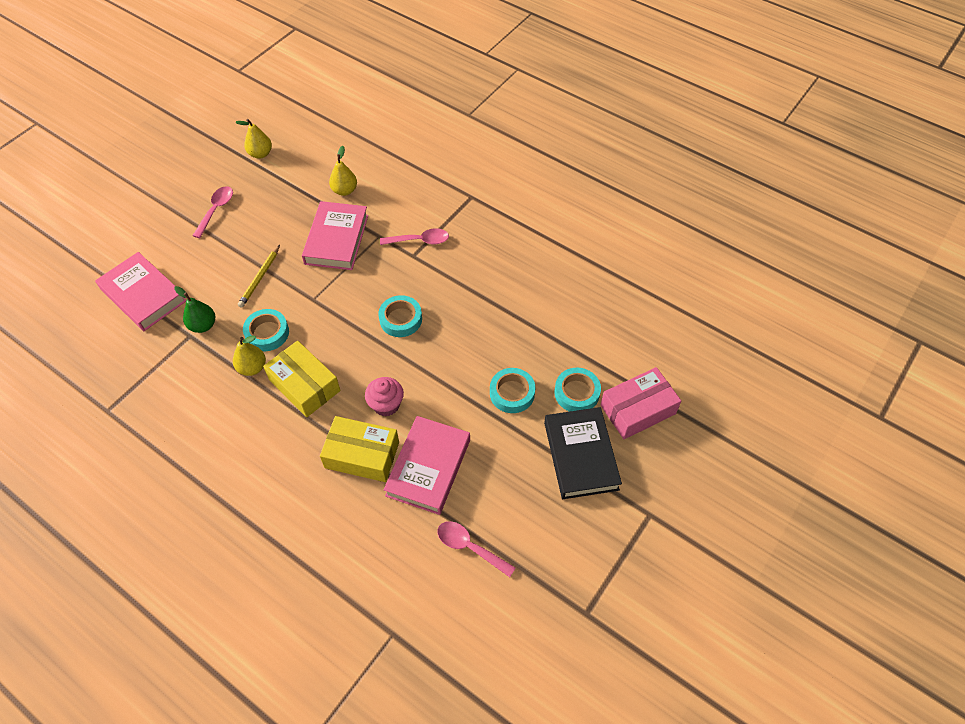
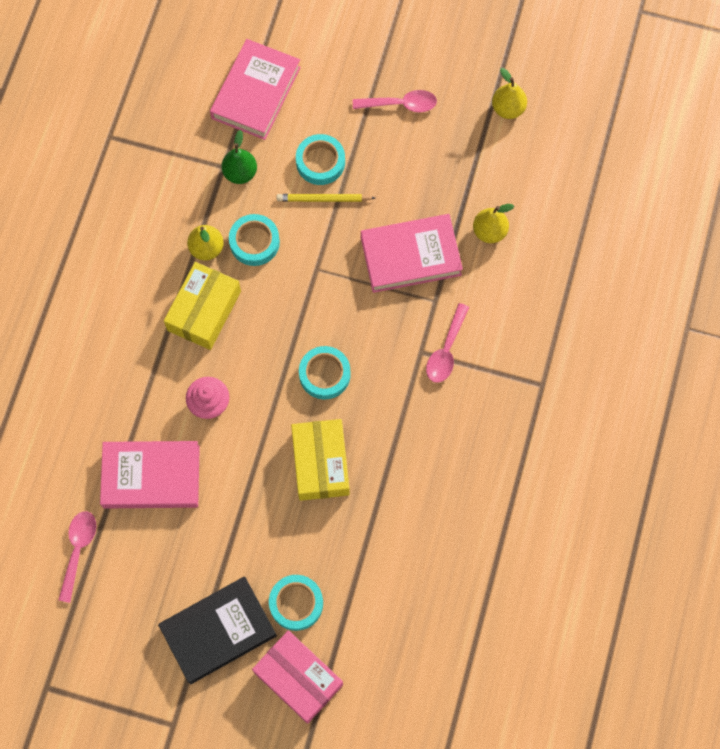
camera: 70 degrees right, 15 degrees up
yellow box [320,416,399,482] -> yellow box moved to [291,419,350,501]
pink spoon [380,228,449,245] -> pink spoon turned 45 degrees clockwise [426,303,469,383]
turquoise tape [490,368,535,413] -> turquoise tape moved to [296,134,345,185]

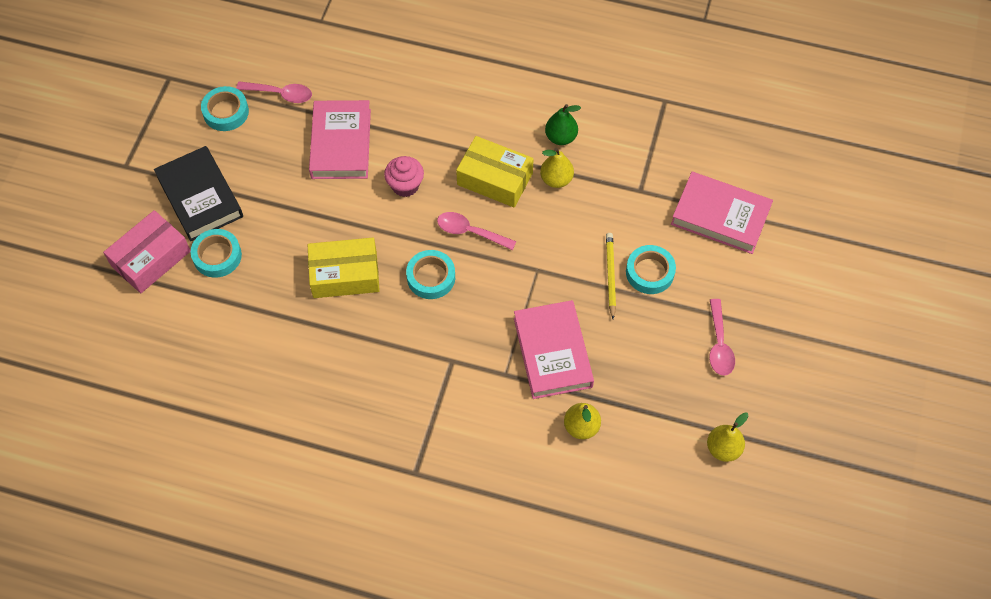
camera: 90 degrees right, 10 degrees down
green pear [221,130,257,184] -> green pear moved to [545,104,581,145]
turquoise tape [229,214,280,266] -> turquoise tape moved to [201,86,249,131]
pink spoon [426,303,469,383] -> pink spoon moved to [437,212,516,250]

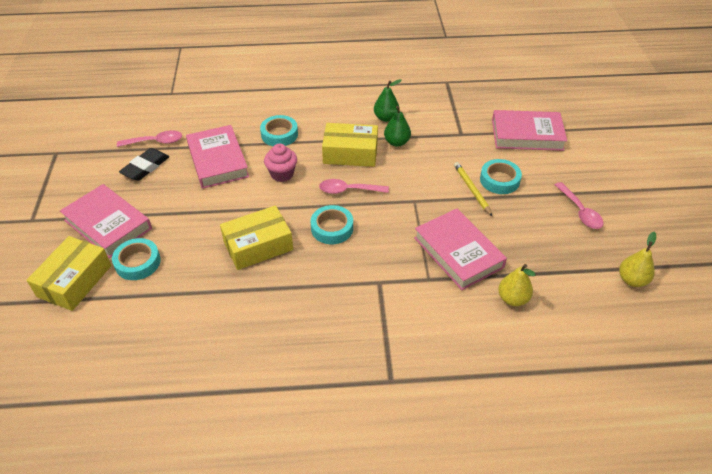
camera: 20 degrees left, 15 degrees down
pink box [103,210,191,293] -> yellow box [27,236,111,311]
black book [154,146,243,241] -> pink book [60,184,152,258]
turquoise tape [201,86,249,131] -> turquoise tape moved to [260,115,298,146]
yellow pear [540,148,574,188] -> green pear [384,106,411,147]
none -> black eraser [119,148,169,181]

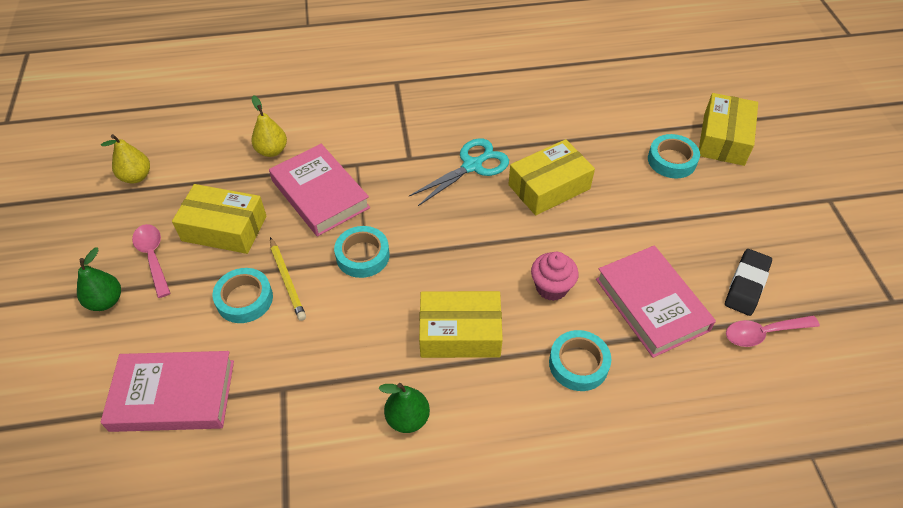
camera: 175 degrees right, 5 degrees up
pink book [60,184,152,258] -> none
turquoise tape [311,205,353,244] -> turquoise tape moved to [334,226,390,278]
pink spoon [319,179,389,194] -> none
green pear [384,106,411,147] -> green pear moved to [77,248,121,311]
none -> yellow box [172,184,266,254]
none -> turquoise scissors [409,138,509,206]

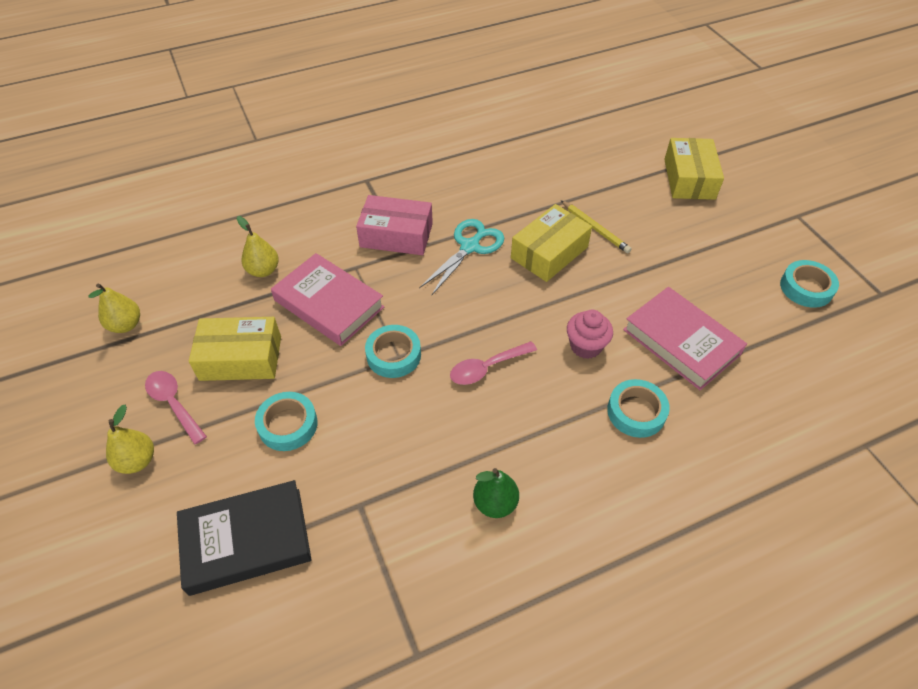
camera: 15 degrees left, 0 degrees up
green pear [77,248,121,311] -> yellow pear [106,405,154,474]
pink book [101,351,234,432] -> black book [177,480,312,596]
yellow pencil [270,237,306,321] -> yellow pencil moved to [561,200,632,253]
yellow box [419,291,503,358] -> none
turquoise tape [648,134,700,179] -> turquoise tape moved to [780,260,839,308]
black eraser [725,249,772,316] -> none
pink spoon [726,316,820,347] -> pink spoon moved to [450,341,537,385]
none -> pink box [356,195,433,255]

